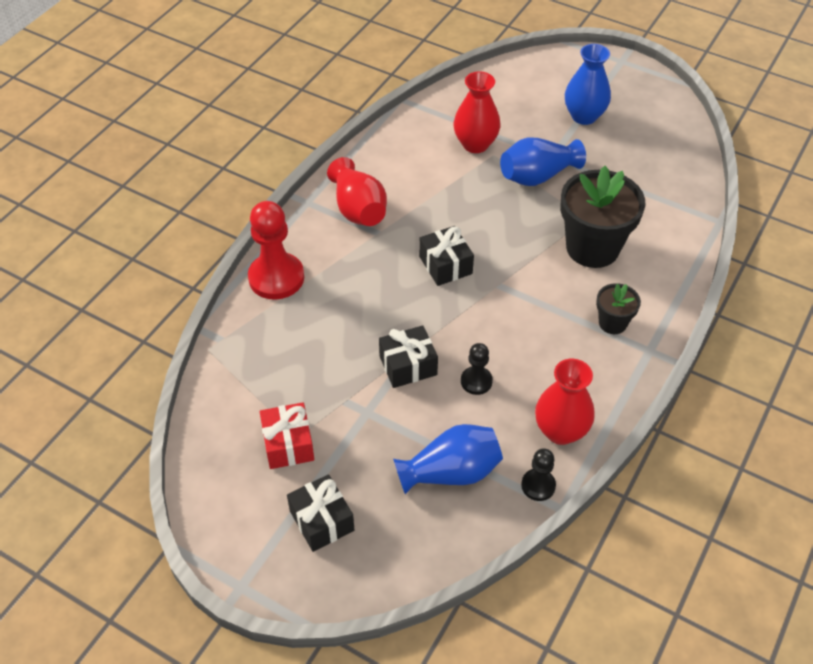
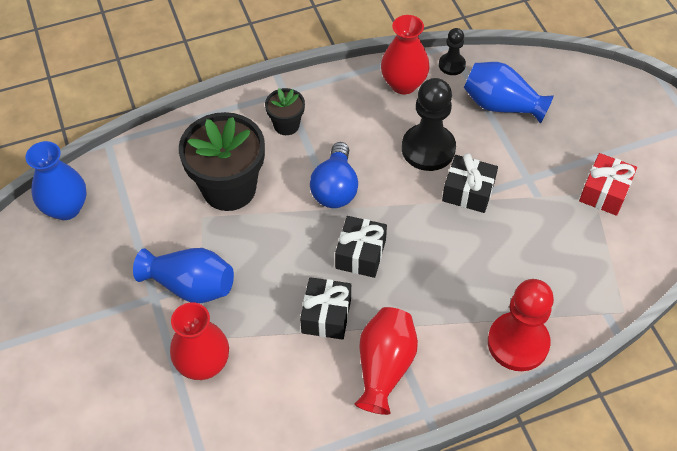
camera: 140 degrees left, 5 degrees up
black gift [287,474,354,552] -> black gift moved to [300,277,351,340]
black pawn [461,343,493,395] -> black pawn [402,78,456,171], size x1.89
blue vase [565,44,611,125] -> blue vase moved to [25,141,87,220]
none -> blue light bulb [310,142,358,208]

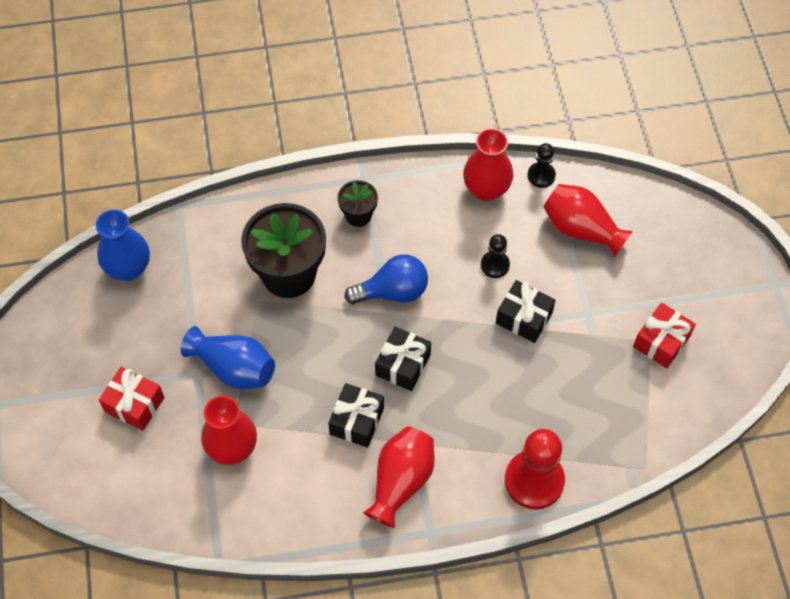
camera: 10 degrees right, 5 degrees up
blue light bulb [310,142,358,208] -> blue light bulb turned 120 degrees counterclockwise [344,254,428,304]
black pawn [402,78,456,171] -> black pawn [481,234,510,278], size x0.53
blue vase [464,62,554,124] -> red vase [543,184,633,257]
none -> red gift [99,367,164,431]

